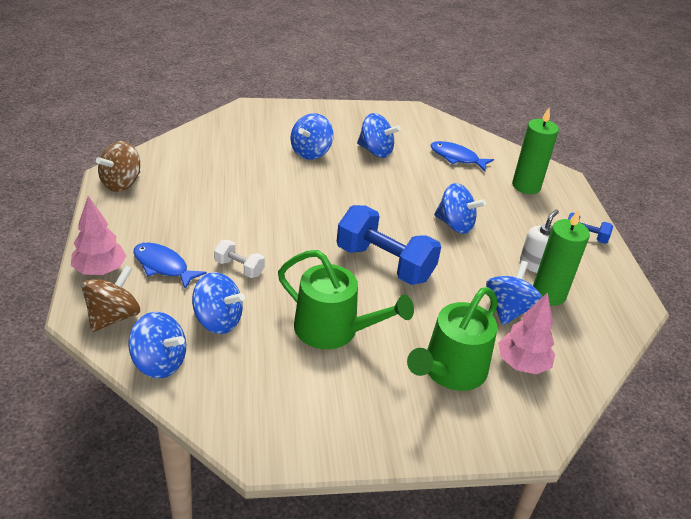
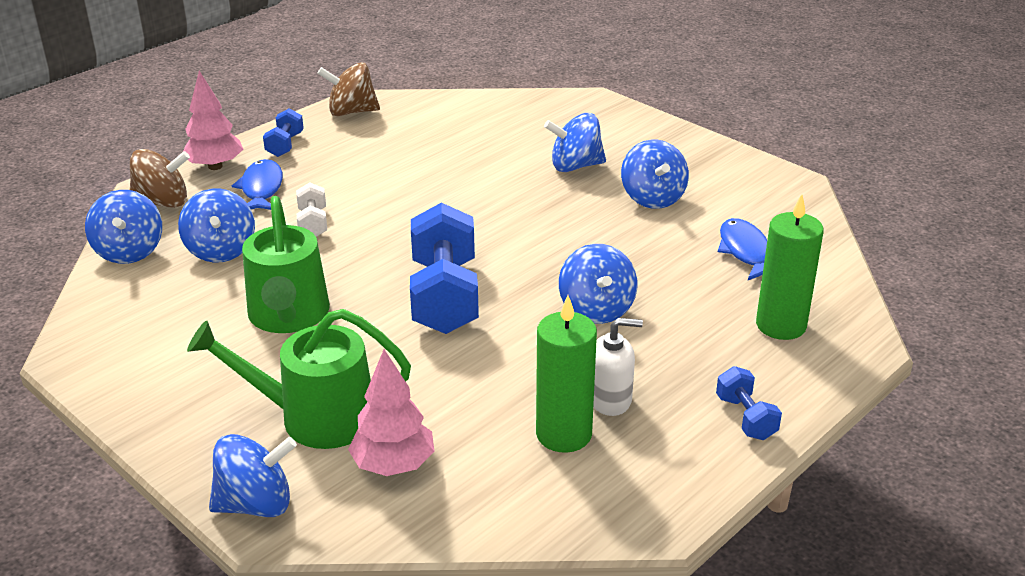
camera: 55 degrees right, 5 degrees down
blue spinning top [486,261,542,325] -> blue spinning top moved to [209,434,297,517]
none -> blue dumbbell [263,108,304,157]

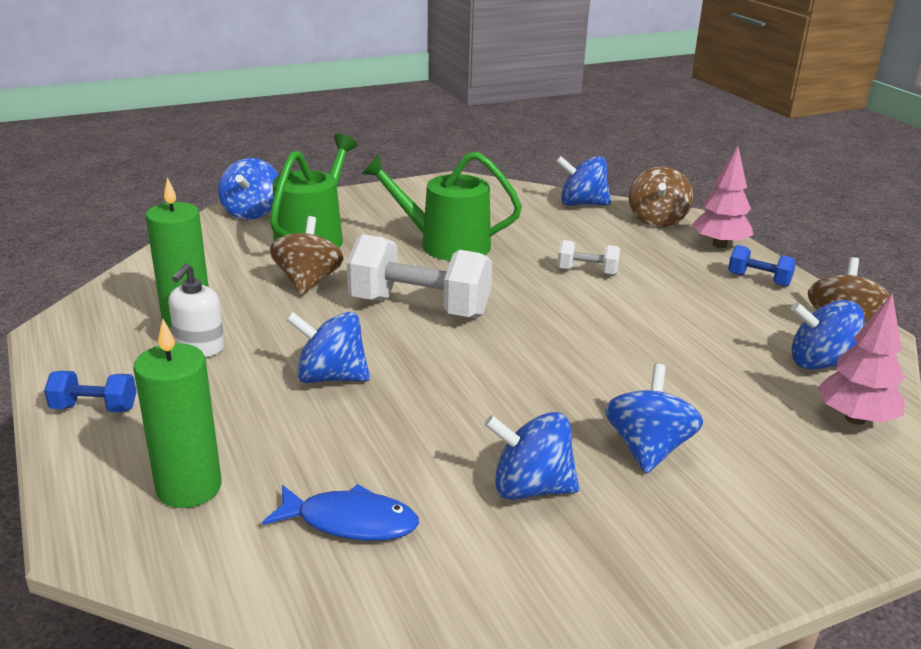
camera: 110 degrees right, 5 degrees down
blue spinning top [178,189,255,263] -> blue spinning top moved to [791,300,865,370]
blue fish [232,159,283,210] -> none
pink tree [348,349,434,476] -> pink tree moved to [817,293,905,425]
blue dumbbell [410,203,479,334] -> white dumbbell [347,234,492,318]
none -> brown spinning top [270,216,343,295]

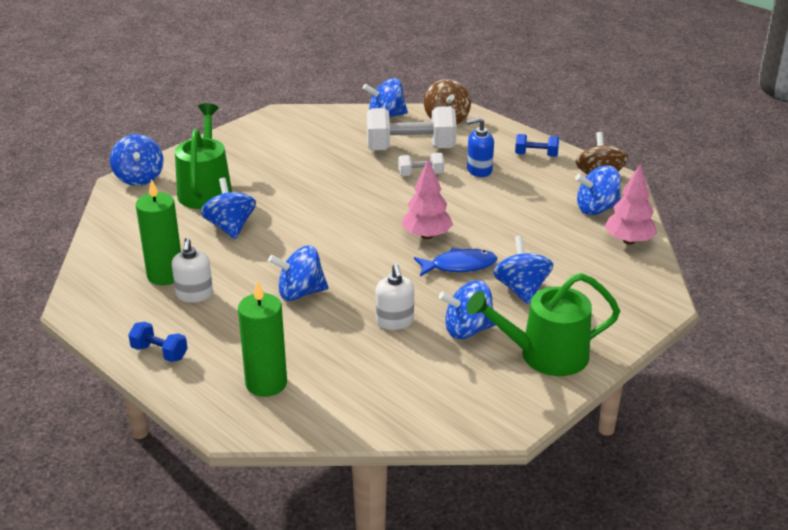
camera: 20 degrees left, 5 degrees up
blue dumbbell [44,371,136,412] -> blue dumbbell turned 45 degrees clockwise [128,322,187,362]
blue fish [262,484,419,541] -> blue fish moved to [414,248,497,276]
brown spinning top [270,216,343,295] -> blue spinning top [201,178,256,239]
white dumbbell [347,234,492,318] -> white dumbbell moved to [367,106,457,150]
green watering can [362,152,522,261] -> green watering can moved to [467,273,620,376]
pink tree [692,146,753,248] -> pink tree moved to [402,158,453,239]
none -> white soap dispenser [376,264,414,330]
none -> blue soap dispenser [466,117,494,177]

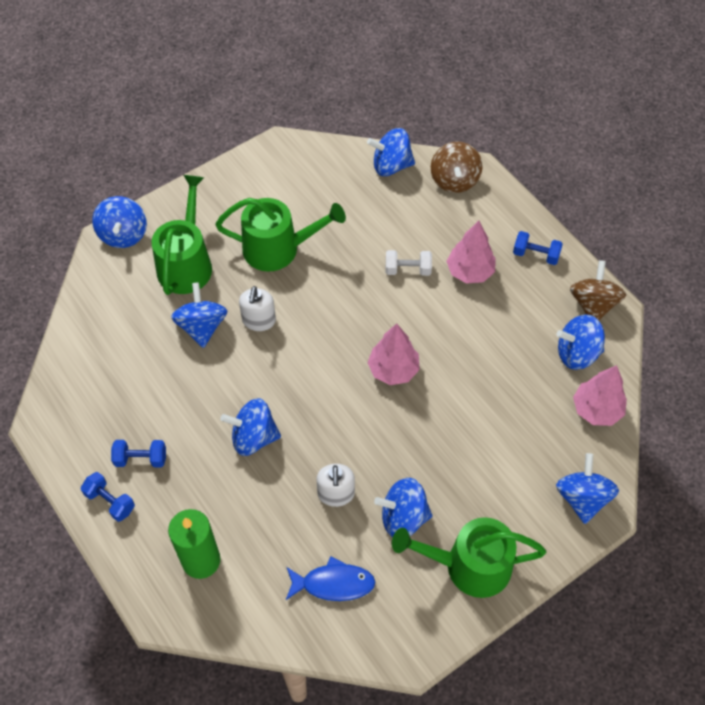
camera: 10 degrees right, 25 degrees up
green candle [136,179,181,285] -> none
white soap dispenser [172,238,213,302] -> white soap dispenser moved to [239,286,276,331]
white dumbbell [367,106,457,150] -> none
blue fish [414,248,497,276] -> blue fish moved to [286,556,375,601]
blue soap dispenser [466,117,494,177] -> pink tree [446,221,496,284]
blue spinning top [493,236,554,304] -> blue spinning top moved to [556,453,619,524]
none -> blue dumbbell [111,440,166,467]
none -> green watering can [215,198,346,272]

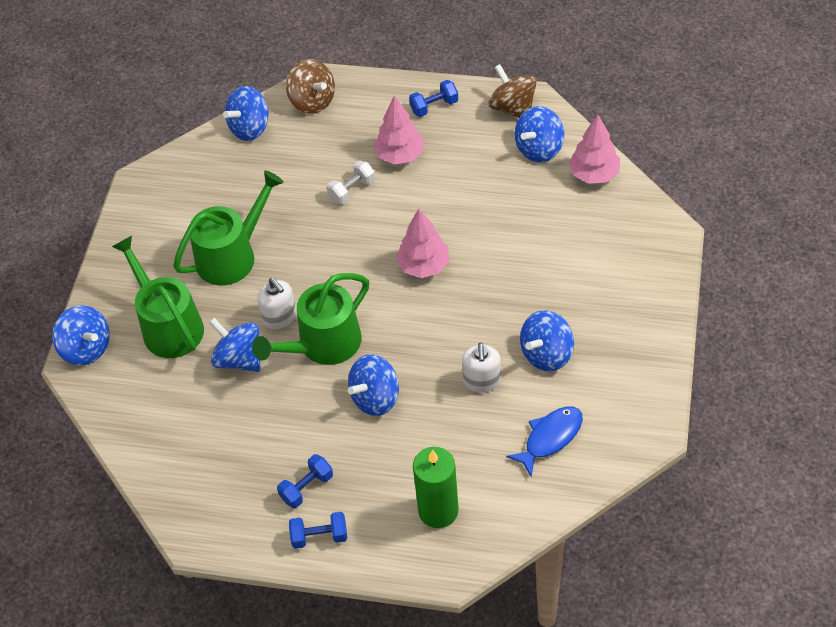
camera: 40 degrees left, 5 degrees down
white soap dispenser [316,464,355,507] -> white soap dispenser turned 45 degrees clockwise [462,342,501,393]
green watering can [392,517,546,598] -> green watering can moved to [252,273,369,365]
blue spinning top [556,453,619,524] -> none

